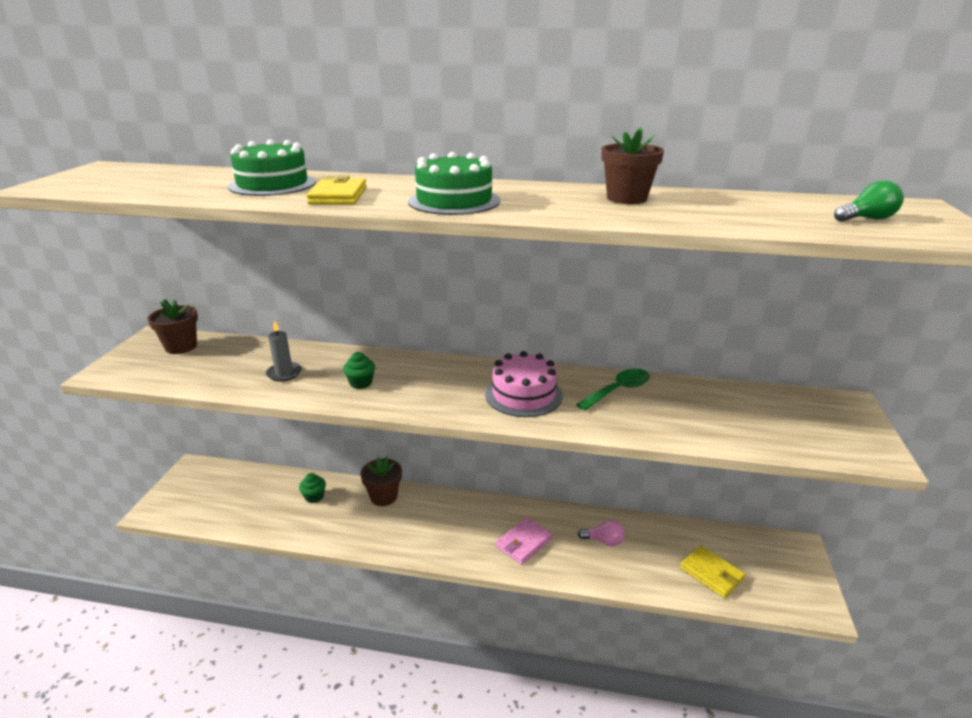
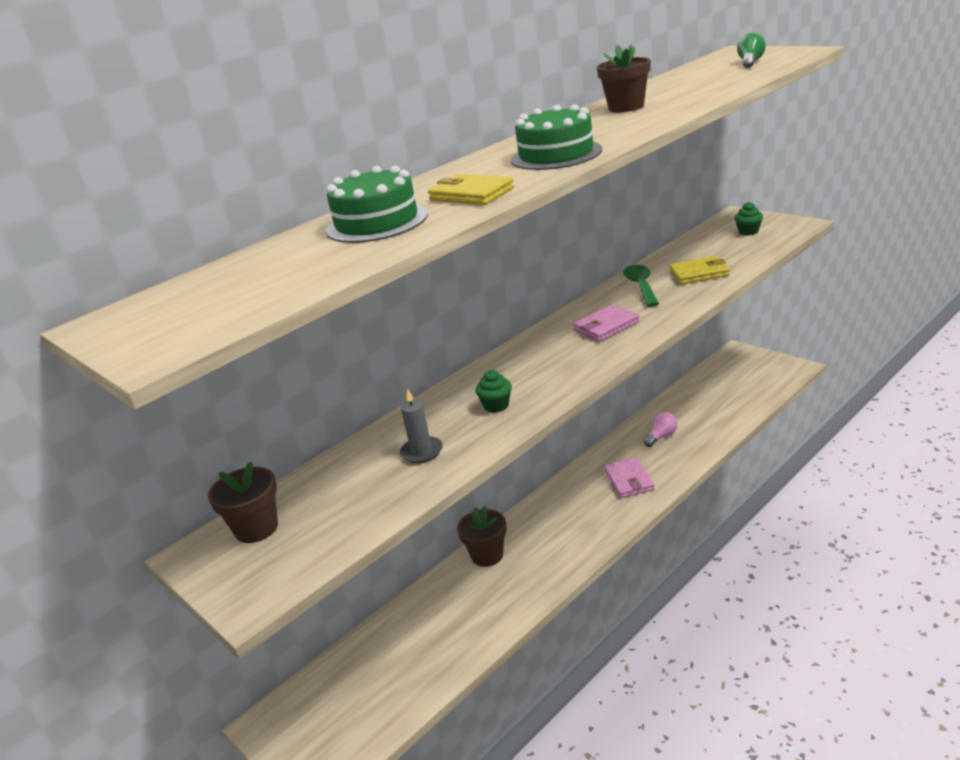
camera: 50 degrees left, 0 degrees up
green cupcake [299,473,326,503] -> green cupcake moved to [734,202,763,235]
pink cake [485,351,563,417] -> pink wallet [573,304,640,342]
yellow wallet [680,545,745,598] -> yellow wallet moved to [669,256,730,285]

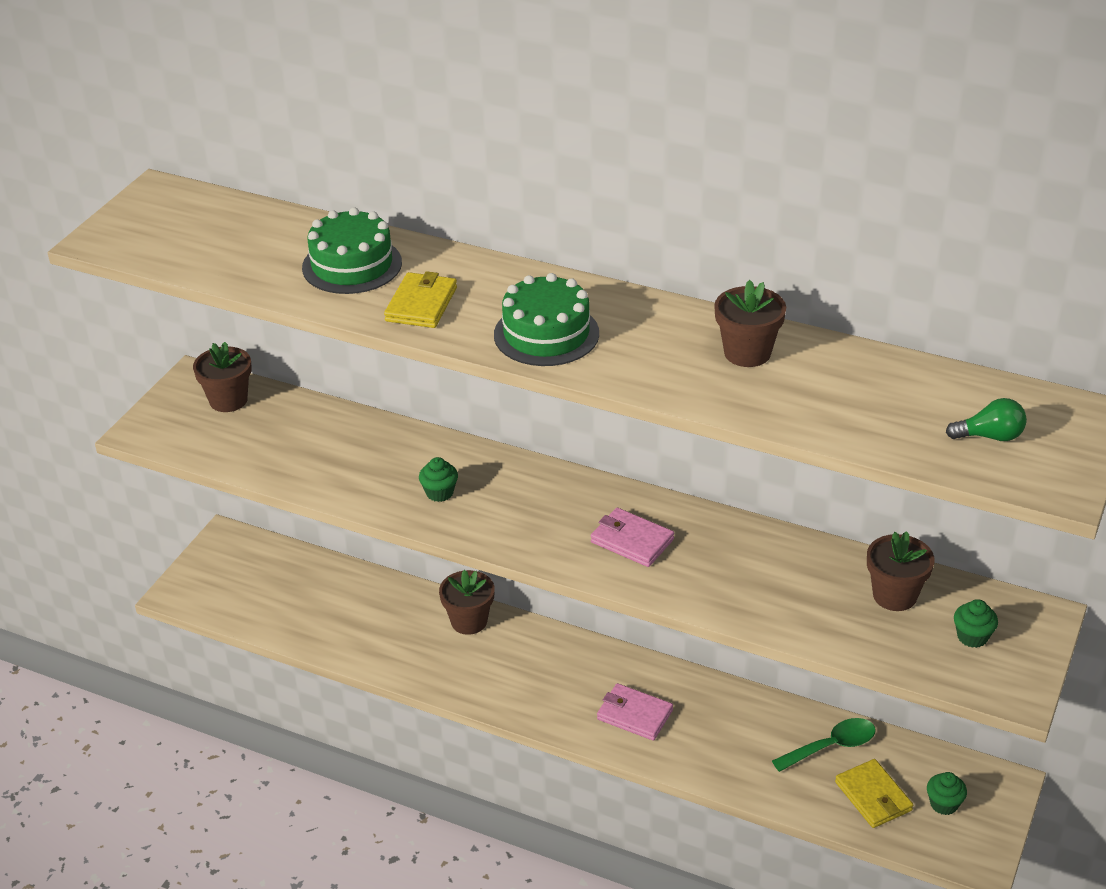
camera: 65 degrees right, 10 degrees up
grey candle [400,389,443,463] -> none
pink wallet [604,457,655,498] -> pink wallet turned 60 degrees clockwise [597,683,673,741]
green spoon [623,265,659,307] -> green spoon moved to [772,718,876,772]
pink light bulb [644,412,678,447] -> none
yellow wallet [669,256,730,285] -> yellow wallet moved to [835,759,913,828]
none -> brown flower pot [867,531,934,611]
none -> green cupcake [927,772,967,815]

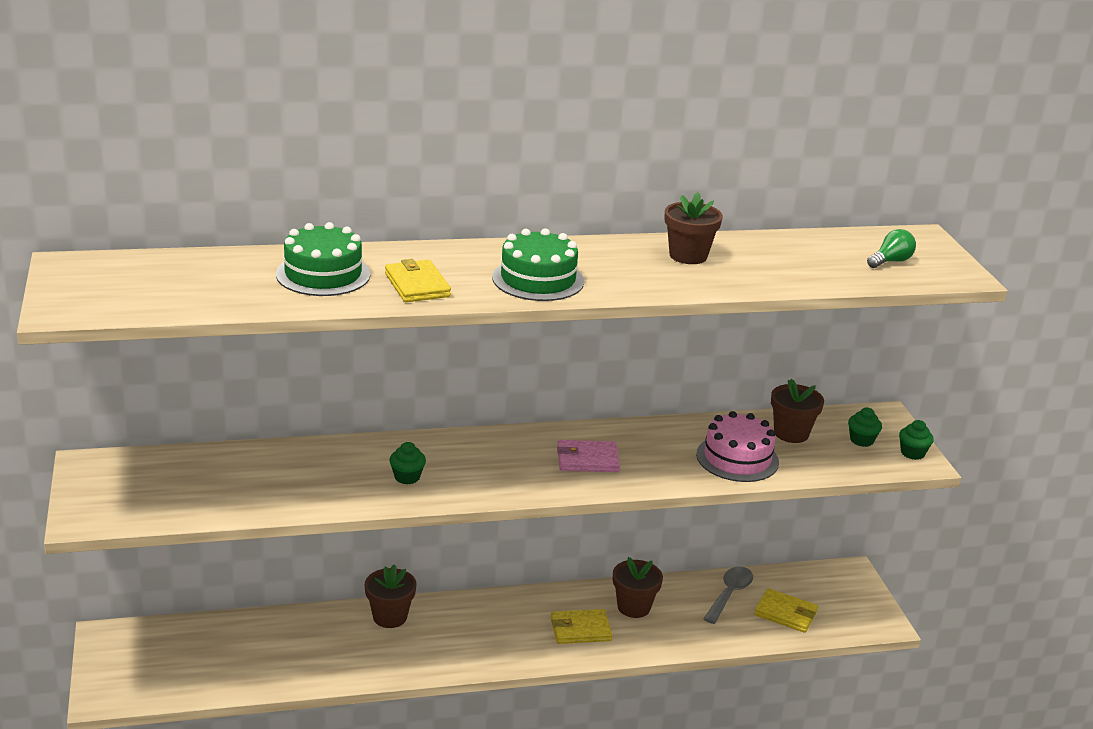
camera: 40 degrees left, 10 degrees down
brown flower pot [193,342,252,412] -> brown flower pot moved to [613,557,663,618]
pink wallet [597,683,673,741] -> yellow wallet [550,609,612,644]
green spoon [772,718,876,772] -> grey spoon [703,566,753,624]
green cupcake [927,772,967,815] -> green cupcake moved to [899,420,934,460]
none -> pink cake [696,411,779,482]

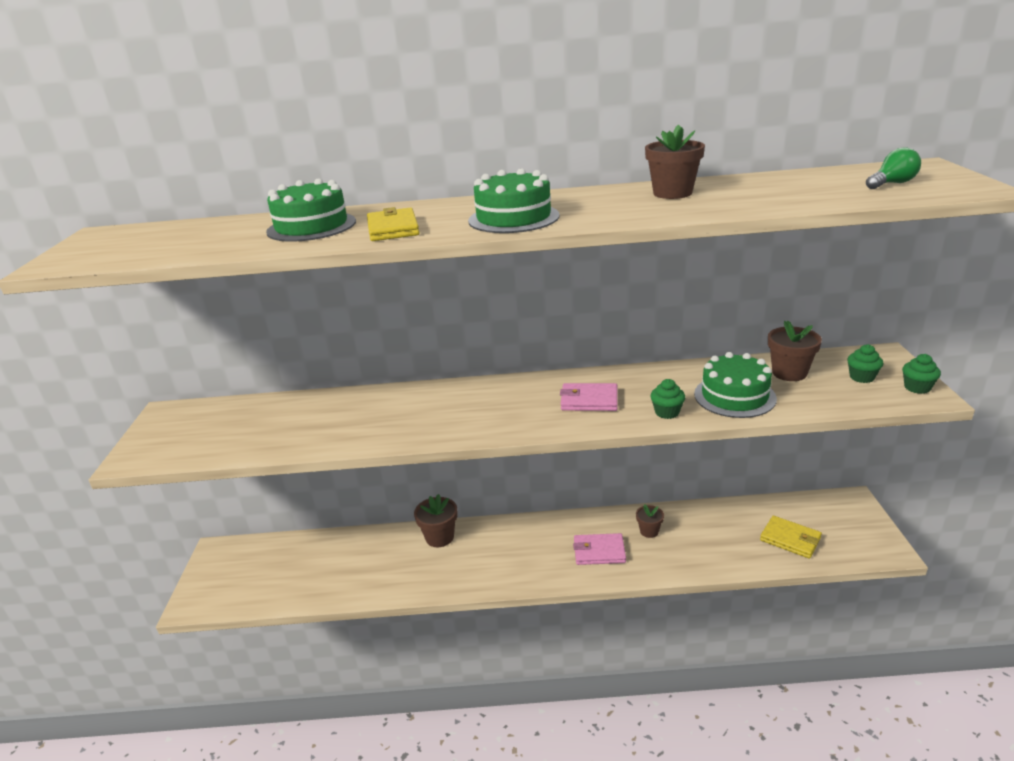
camera: 15 degrees right, 0 degrees up
green cupcake [390,442,426,484] -> green cupcake moved to [650,379,685,419]
yellow wallet [550,609,612,644] -> pink wallet [573,533,626,565]
brown flower pot [613,557,663,618] -> brown flower pot [636,504,664,538], size x0.63
pink cake [696,411,779,482] -> green cake [694,352,777,418]
grey spoon [703,566,753,624] -> none

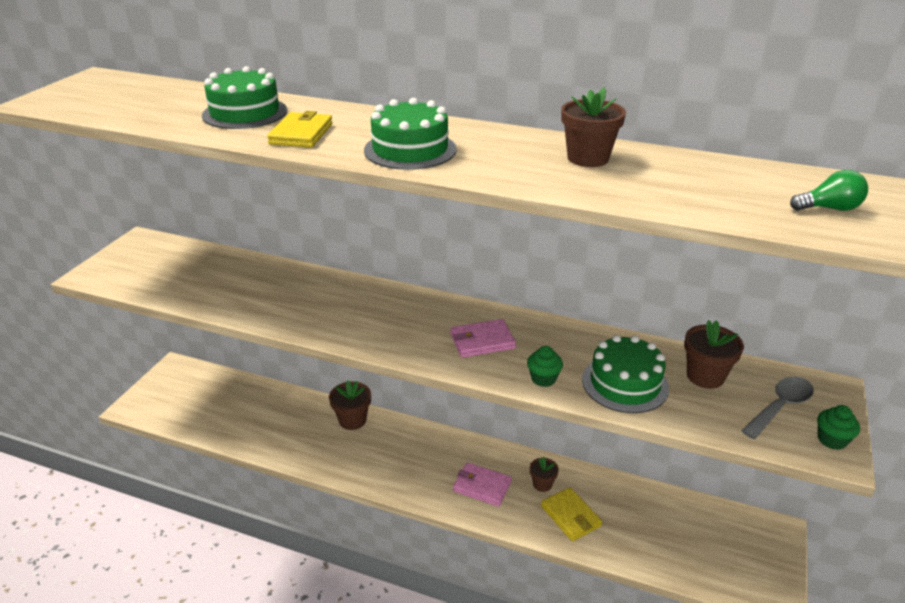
camera: 20 degrees right, 5 degrees up
pink wallet [560,383,618,411] -> pink wallet turned 45 degrees counterclockwise [450,319,516,358]
yellow wallet [760,516,822,559] -> yellow wallet moved to [541,487,602,541]
green cupcake [847,344,883,383] -> grey spoon [741,377,814,439]

